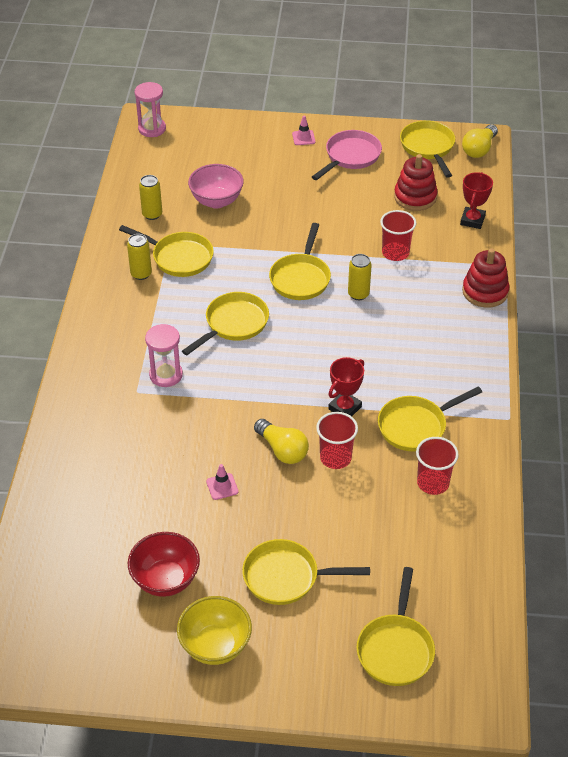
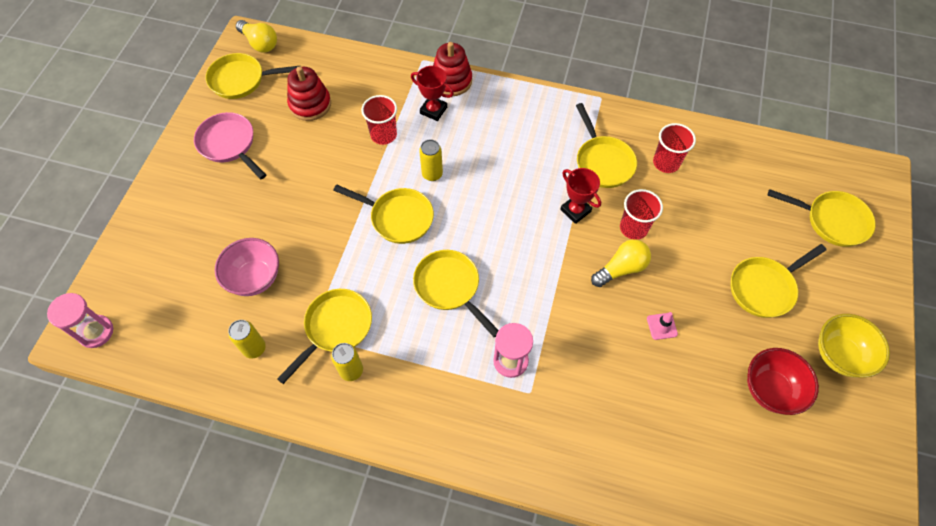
camera: 80 degrees left, 15 degrees up
yellow pan [242,539,370,605] -> yellow pan turned 45 degrees clockwise [731,244,827,318]
pink traffic cone [292,116,315,145] -> none
red trophy [460,172,493,229] -> red trophy moved to [411,66,454,121]

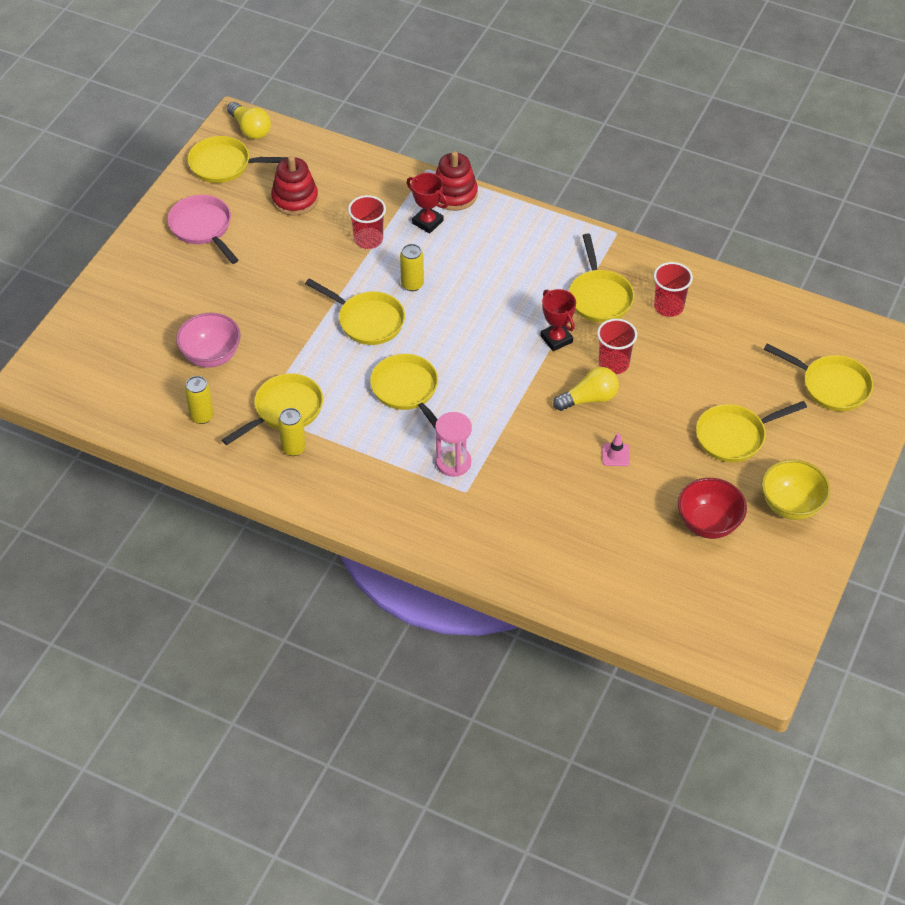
camera: 10 degrees right, 10 degrees down
pink hourglass [47,293,114,348] -> none

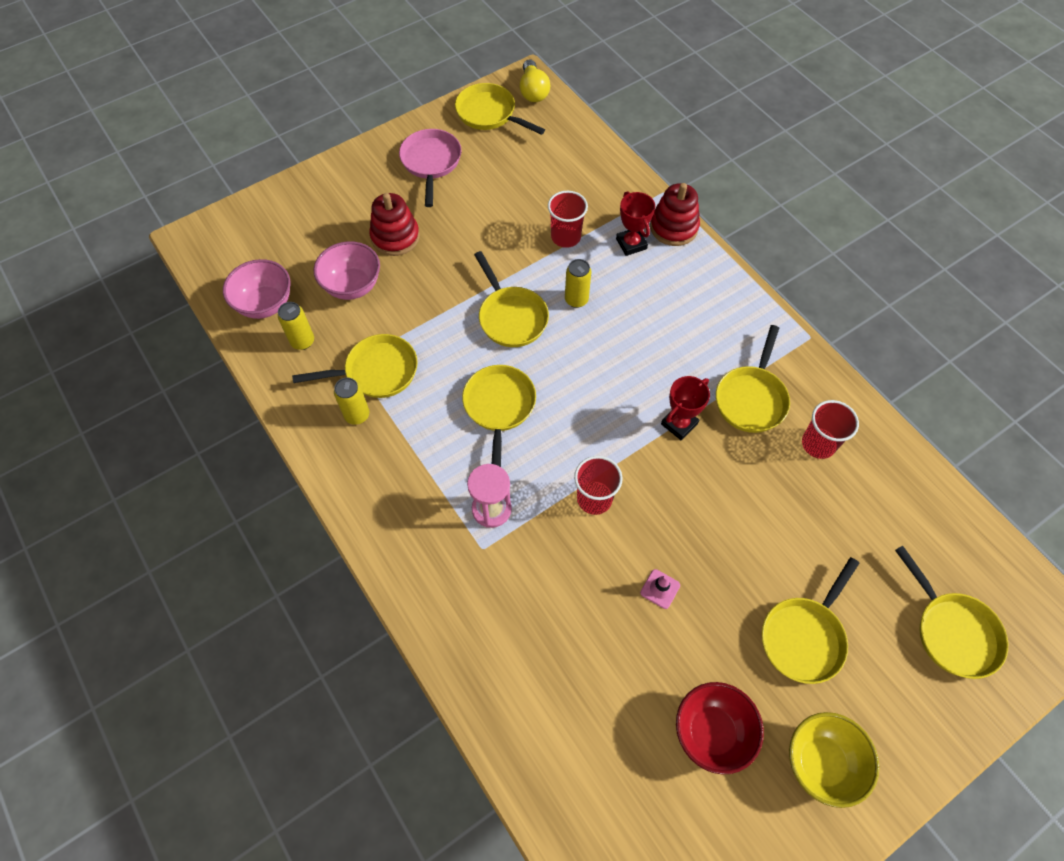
camera: 30 degrees right, 10 degrees up
red stacking toy [271,156,318,216] -> red stacking toy moved to [370,193,420,256]
red trophy [540,289,576,351] -> red trophy turned 45 degrees clockwise [661,376,710,440]
yellow light bulb [553,367,619,411] -> none
red cup [597,319,637,374] -> red cup moved to [574,456,623,515]
yellow pan [696,401,807,462] -> yellow pan turned 60 degrees counterclockwise [762,557,859,684]
none -> pink bowl [223,259,291,319]

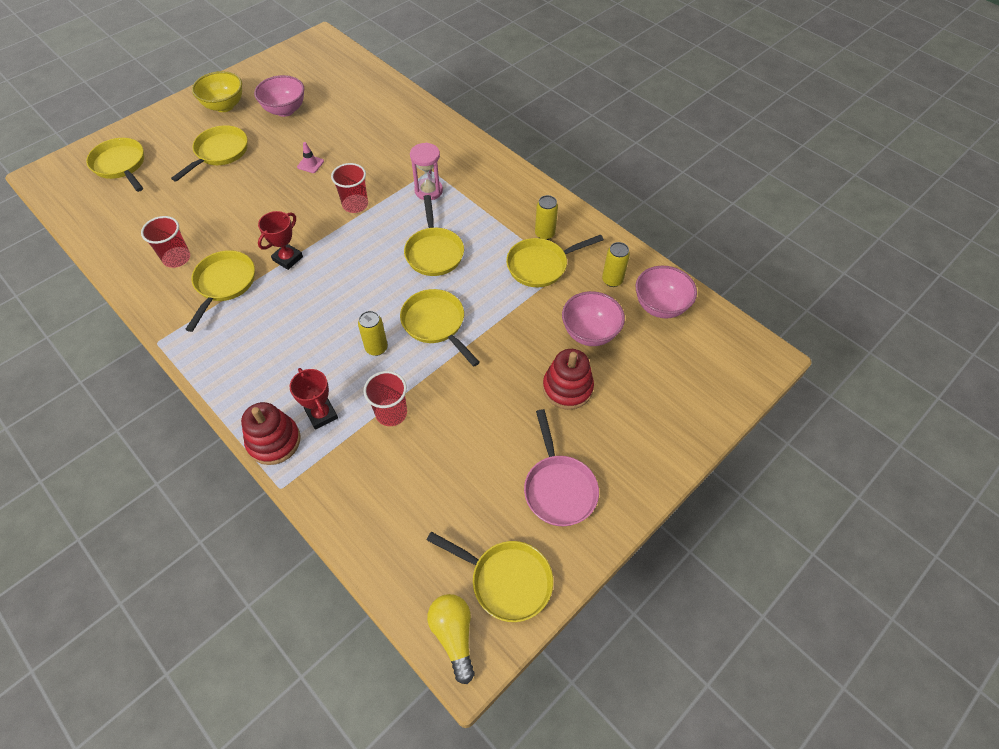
camera: 170 degrees right, 5 degrees down
red bowl [676,682,764,774] -> pink bowl [254,75,304,117]

